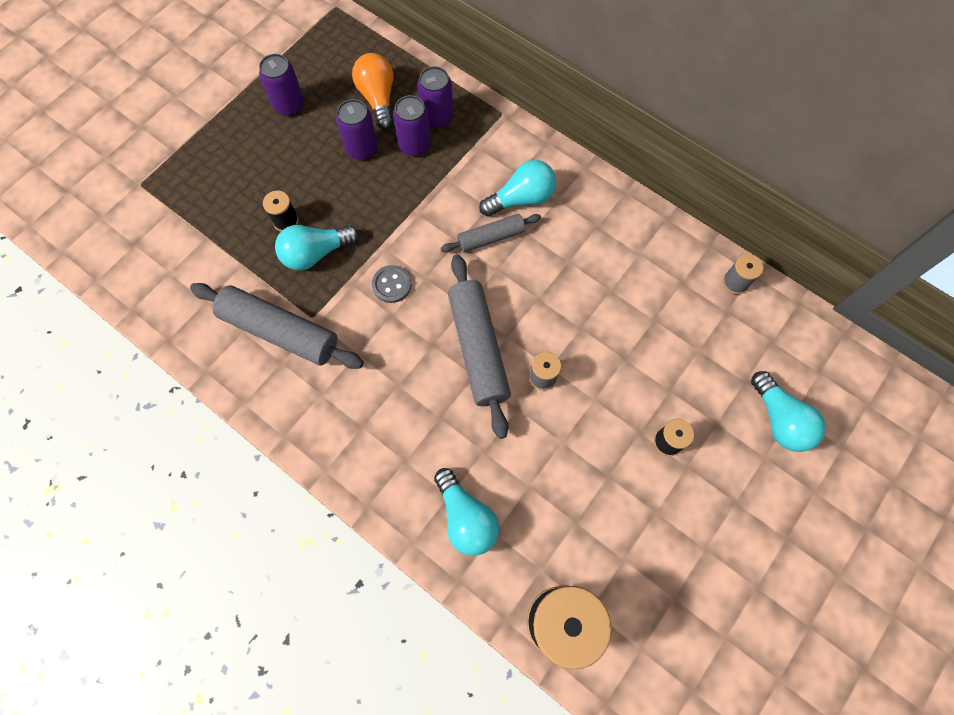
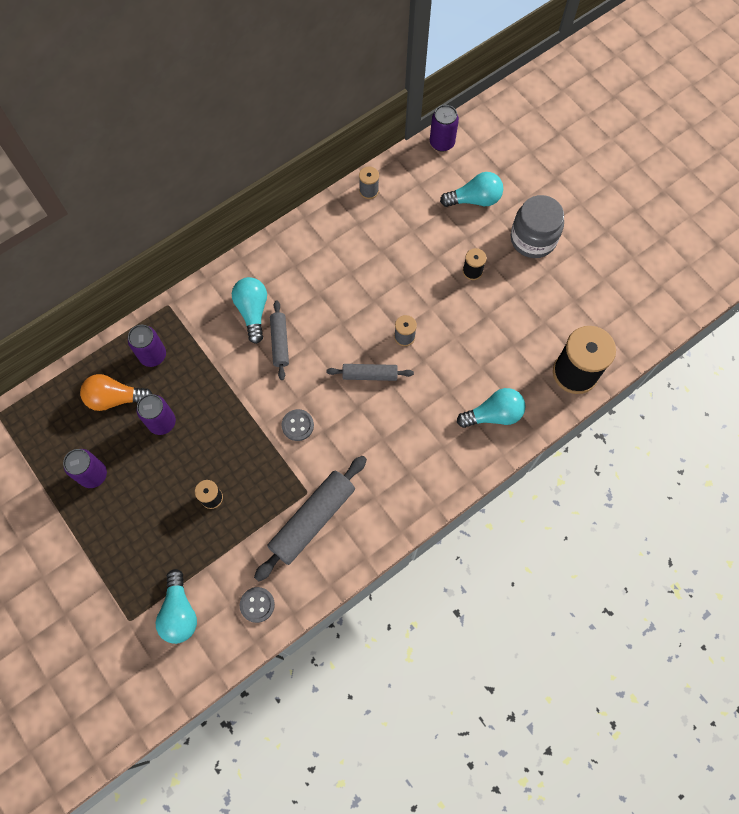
camera: 75 degrees left, 0 degrees up
turquoise light bulb [275,225,359,270] -> turquoise light bulb moved to [156,569,197,644]
purple can [393,95,431,156] -> purple can moved to [430,105,459,152]
grey rolling pin [448,254,511,439] -> grey rolling pin [326,364,414,381], size x0.58
none -> grey button [240,587,275,623]
none -> grey jar [511,195,564,258]

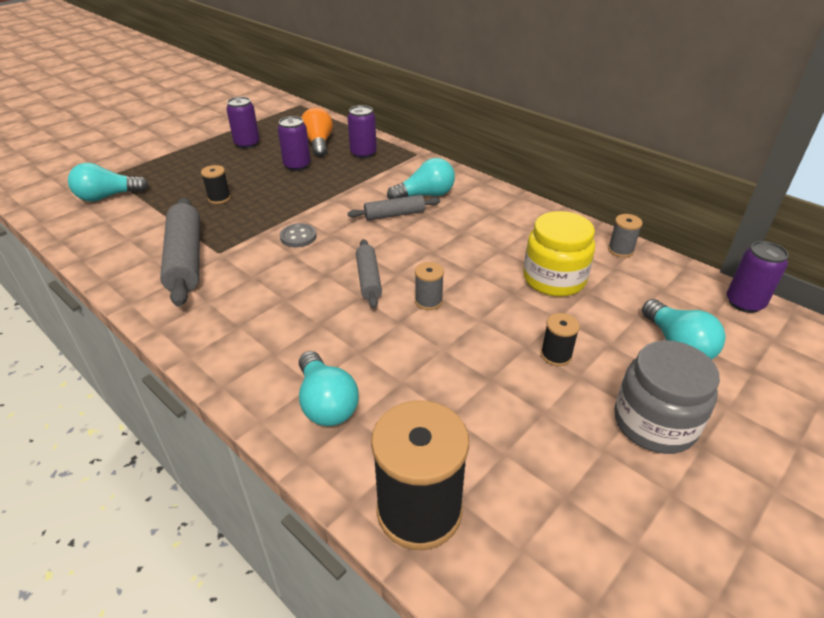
camera: 80 degrees right, 30 degrees down
grey button [240,587,275,623] -> none
grey rolling pin [254,456,367,582] -> grey rolling pin turned 45 degrees clockwise [160,197,200,307]
none -> yellow jar [523,211,595,297]

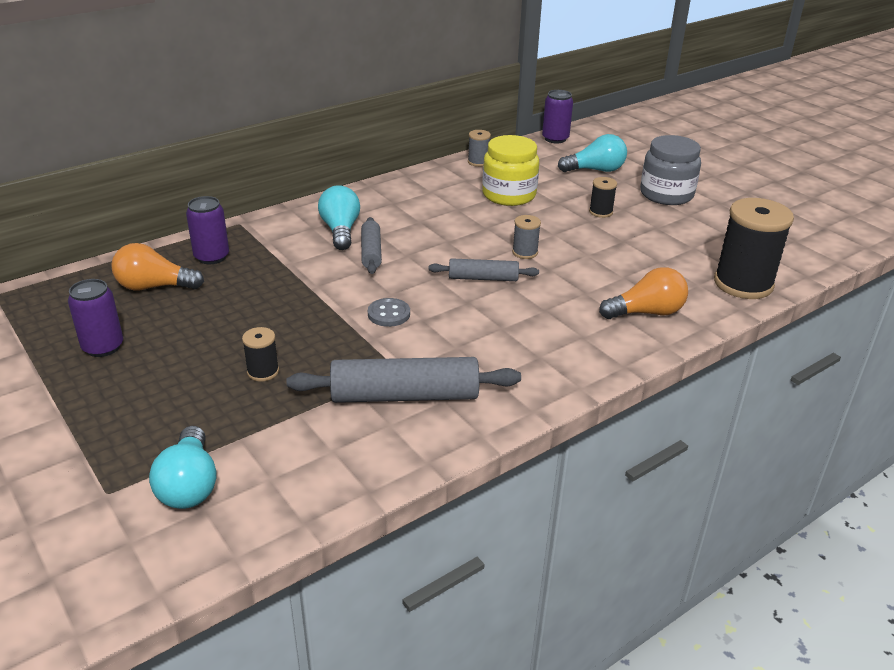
camera: 80 degrees left, 5 degrees down
purple can [278,116,311,171] -> none
turquoise light bulb [299,351,359,426] -> orange light bulb [599,267,688,319]

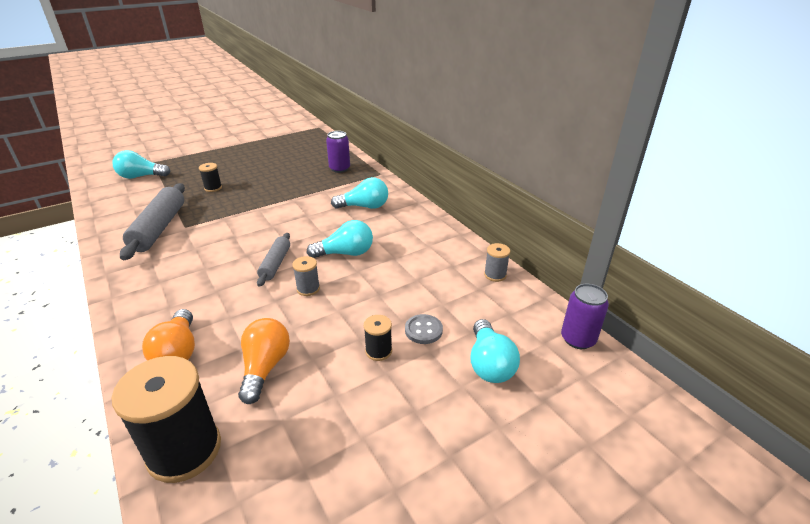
camera: 95 degrees right, 0 degrees up
purple can [68,279,123,357] -> none
orange light bulb [111,243,204,290] -> orange light bulb moved to [238,318,290,404]
grey rolling pin [361,217,382,274] -> none
grey button [368,298,410,327] -> grey button moved to [405,314,443,344]
yellow jar [482,135,539,206] -> none
grey jar [640,135,701,205] -> none
none -> turquoise light bulb [307,220,373,258]

